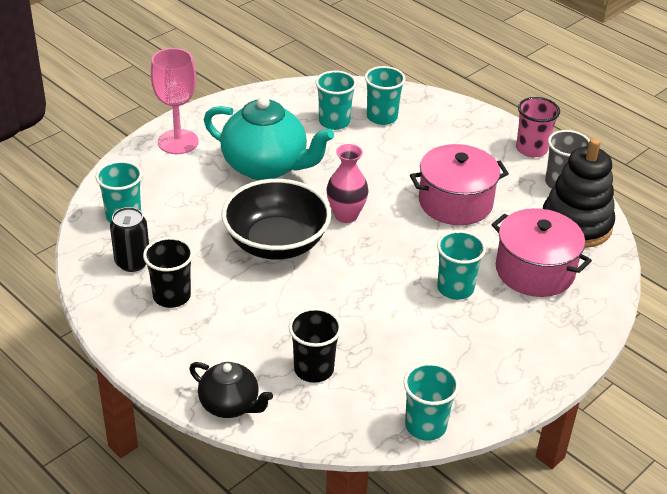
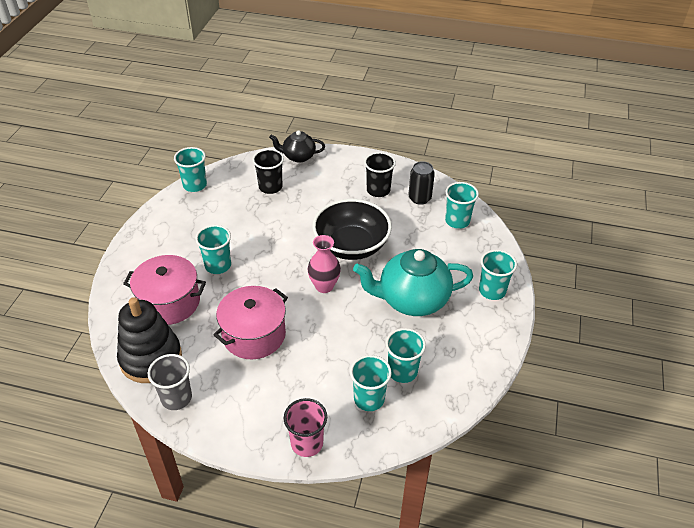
camera: 150 degrees right, 5 degrees up
pink goblet [151,48,199,154] -> turquoise cup [479,250,517,300]
pink cup [516,97,560,157] -> pink cup moved to [284,398,327,457]

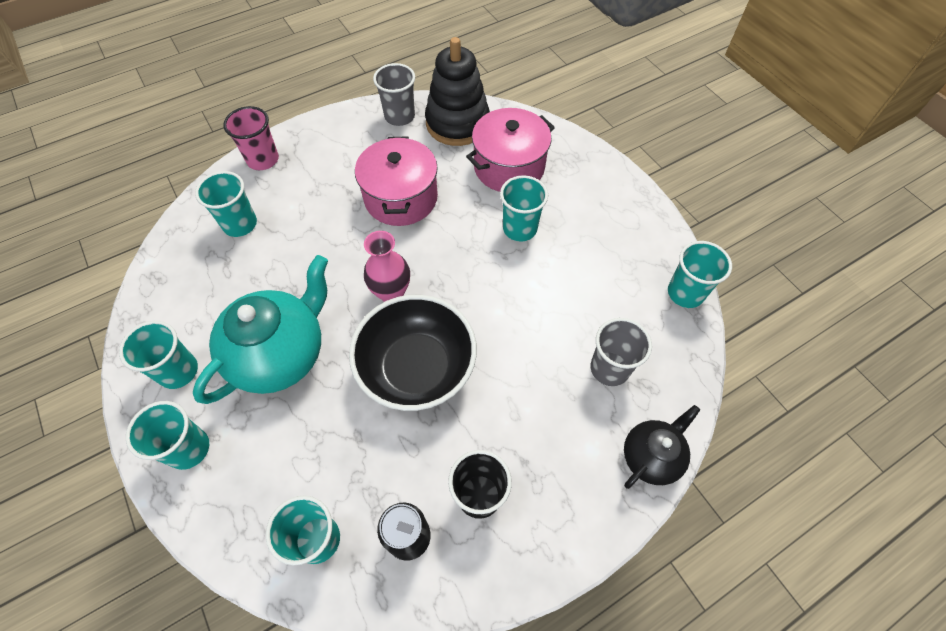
camera: 135 degrees right, 15 degrees up
black cup [252,149,284,194] -> grey cup [591,318,652,386]
turquoise cup [386,328,426,383] -> turquoise cup moved to [119,321,198,389]

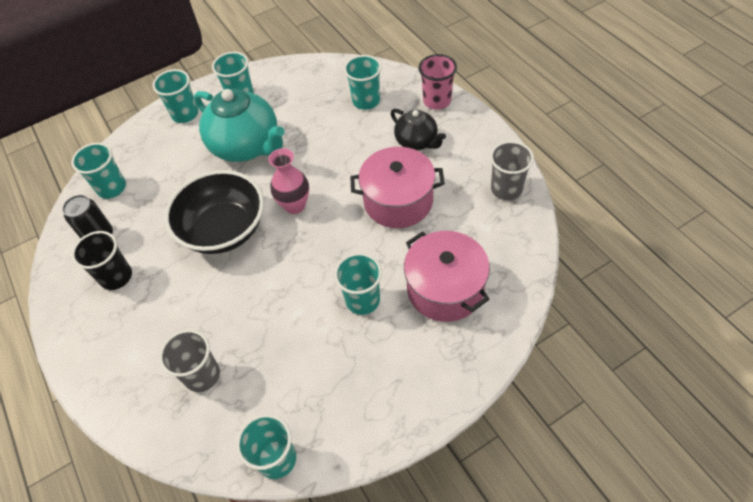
camera: 95 degrees right, 5 degrees down
black stacking toy [425,37,490,146] -> none
black teapot [624,405,700,489] -> black teapot moved to [391,109,446,150]

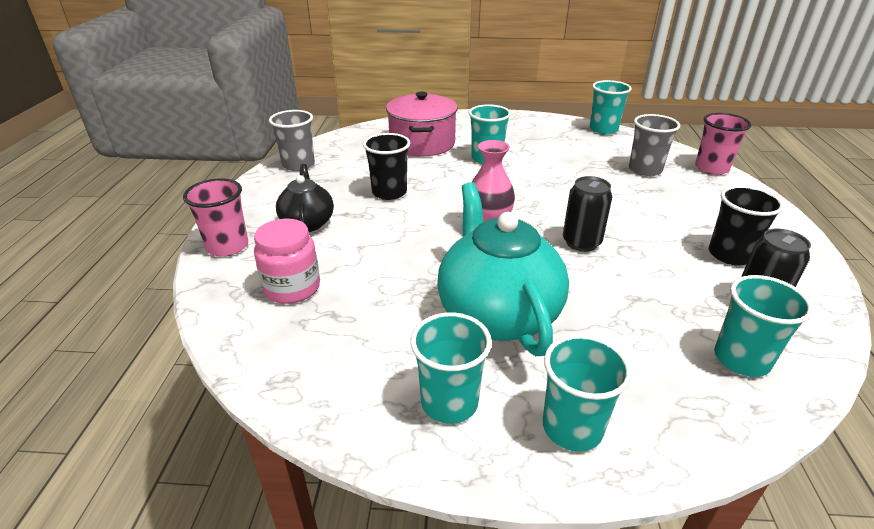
camera: 150 degrees left, 20 degrees down
black bowl [164,170,264,254] -> black can [563,176,612,252]
turquoise cup [344,55,382,110] -> pink jar [254,219,320,304]
pink pot [350,147,445,228] -> black cup [363,133,411,200]
none -> pink cup [695,113,751,175]

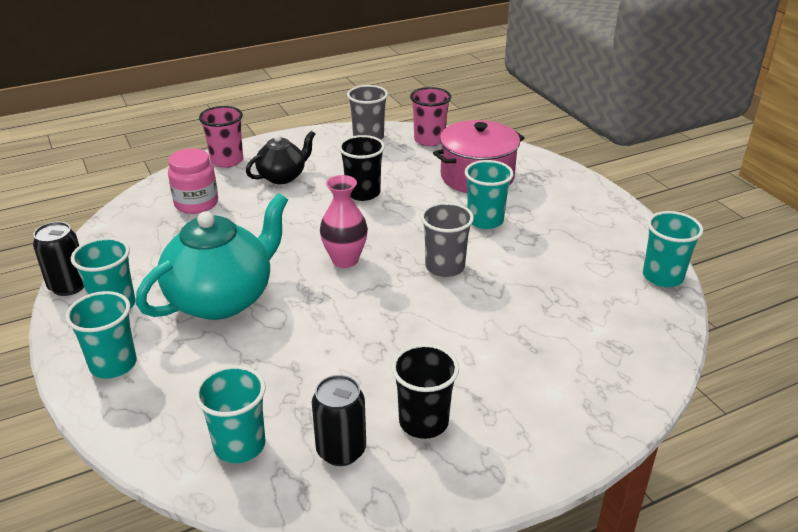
camera: 60 degrees right, 0 degrees up
black can [563,176,612,252] -> black can moved to [33,222,84,296]
grey cup [629,114,680,177] -> grey cup moved to [421,202,474,277]
pink cup [695,113,751,175] -> pink cup moved to [410,87,451,146]

